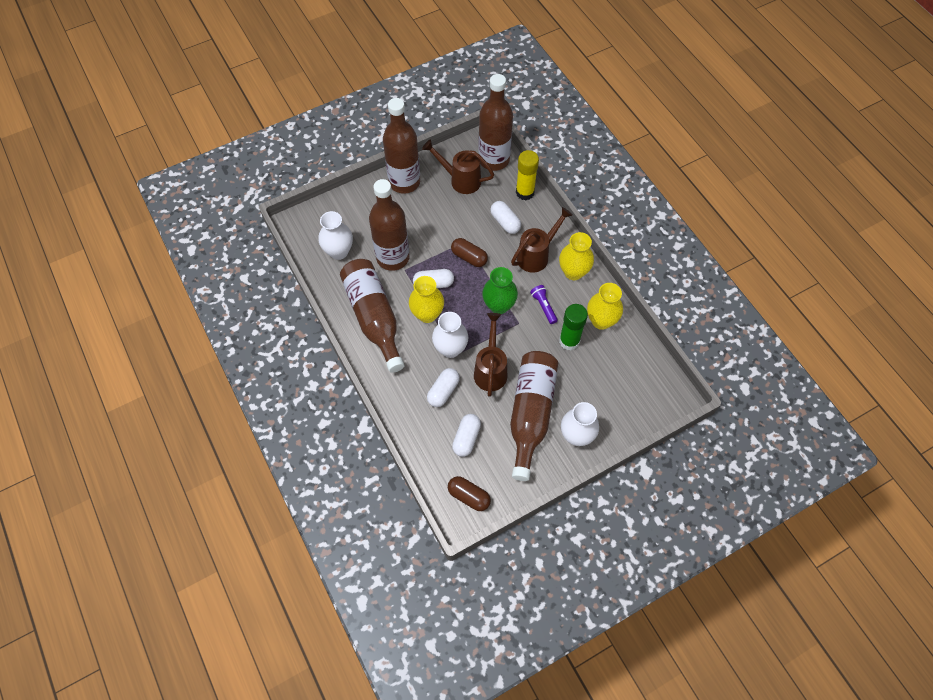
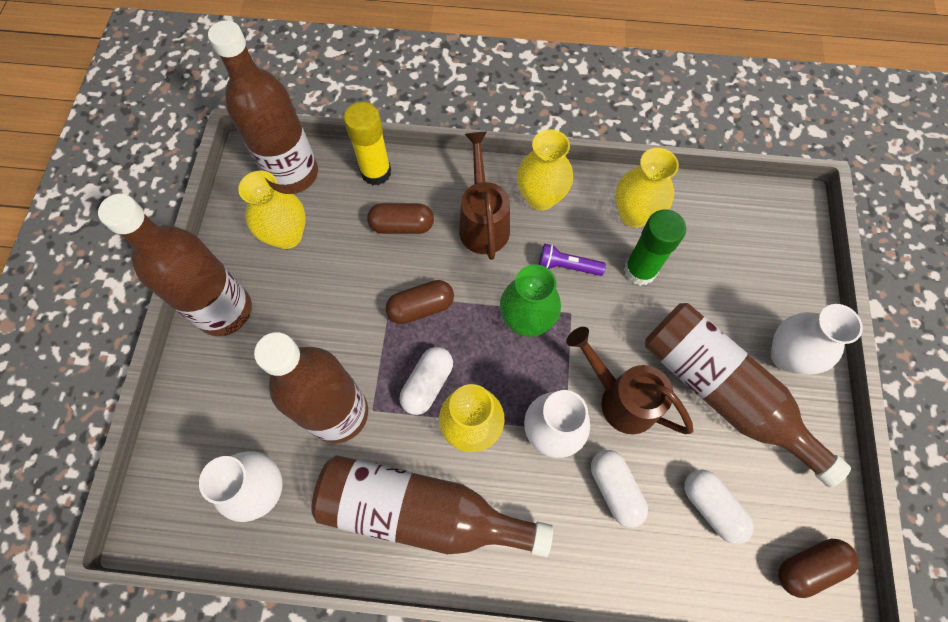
camera: 55 degrees left, 5 degrees up
brown watering can [422,139,494,194] -> yellow vase [238,171,306,249]
white capsule [490,201,521,234] -> brown capsule [367,203,434,234]

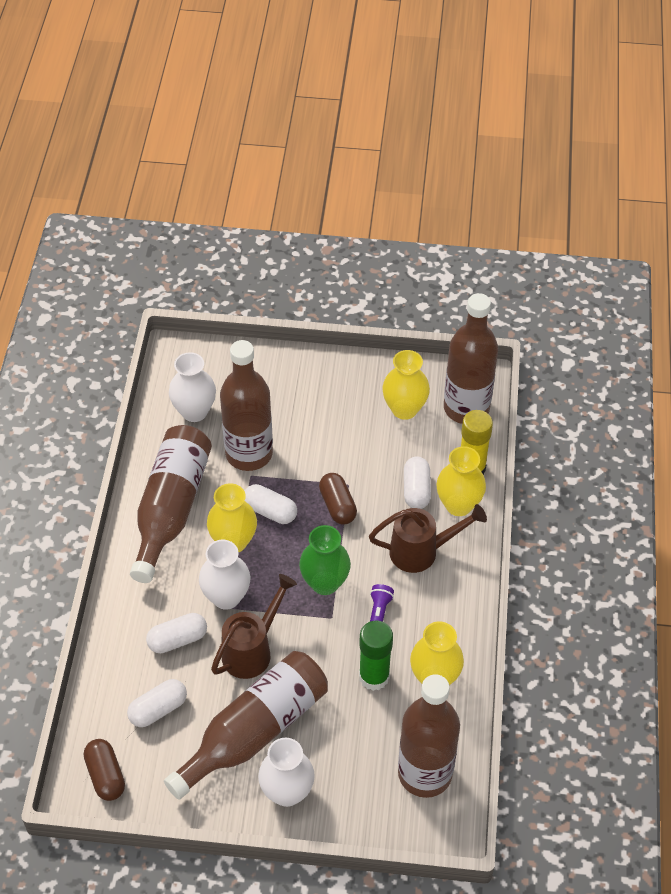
camera: 90 degrees right, 15 degrees down
brown bottle [98,194,252,336] -> brown bottle moved to [398,674,460,798]
brown capsule [367,203,434,234] -> white capsule [404,456,431,509]
yellow vase [517,129,573,211] -> yellow vase moved to [436,446,486,516]

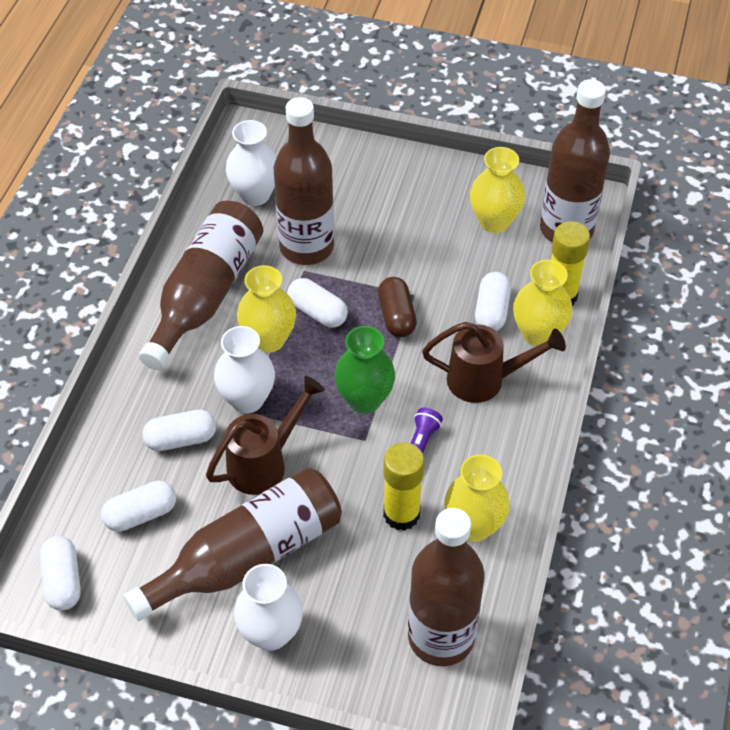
camera: 10 degrees right, 0 degrees up
brown capsule [84,739,125,801] -> white capsule [40,536,81,610]
green glue stick [359,621,393,691] -> yellow glue stick [383,442,425,531]

